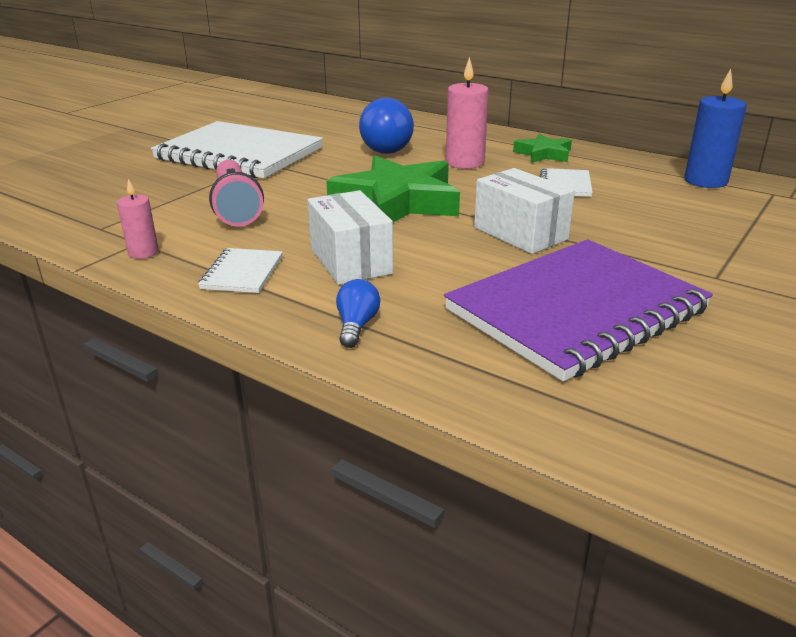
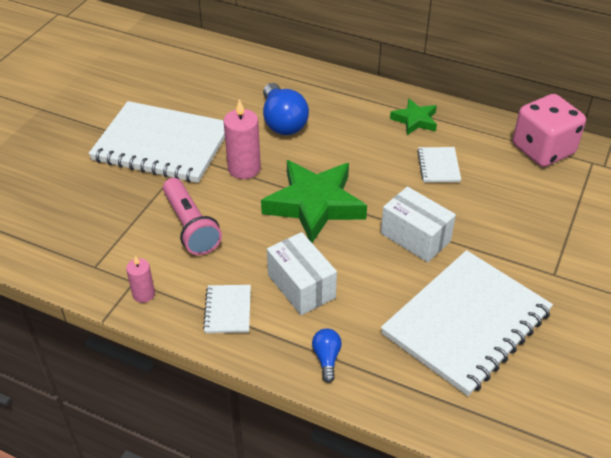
camera: 10 degrees left, 15 degrees up
purple notebook [444,239,713,382] -> white notebook [381,250,553,396]
pink candle [446,57,489,169] -> pink candle moved to [223,99,261,179]
blue candle [684,69,747,188] -> pink dice [513,94,586,167]

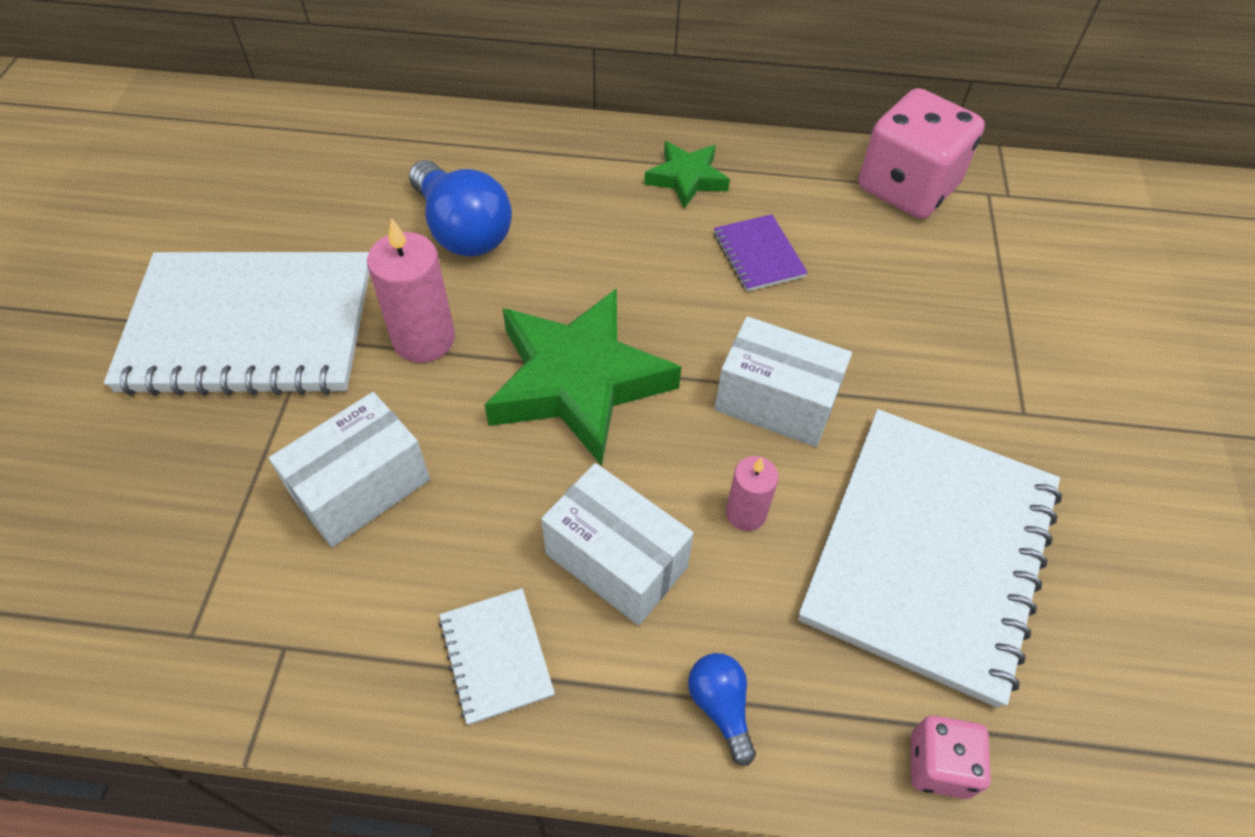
camera: 20 degrees left, 10 degrees up
pink candle [126,256,155,303] -> pink candle moved to [726,456,779,531]
pink flashlight [163,178,222,255] -> white box [269,392,430,547]
white notebook [417,147,461,182] -> purple notebook [714,214,808,292]
none -> pink dice [911,716,991,799]

